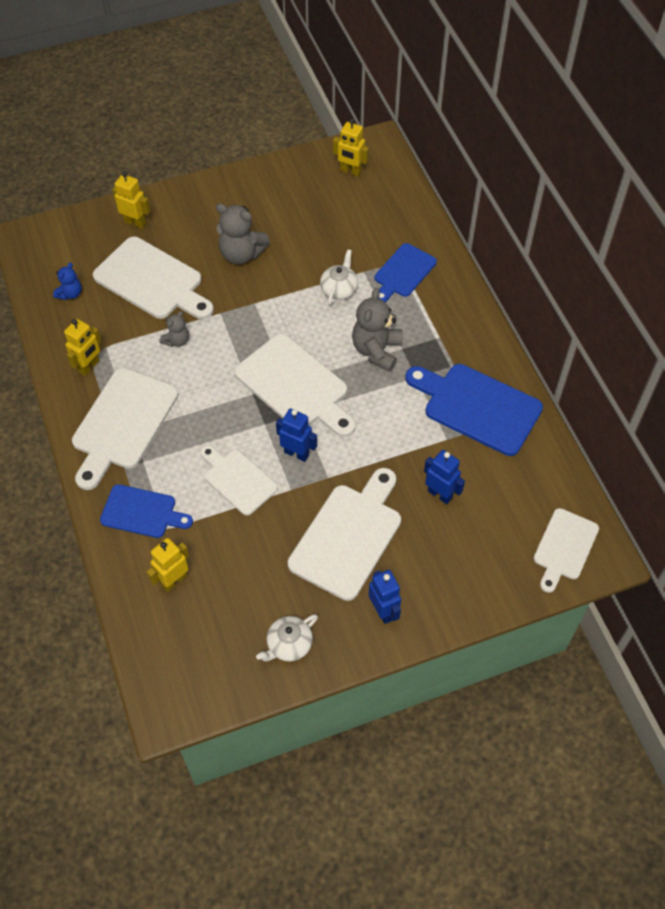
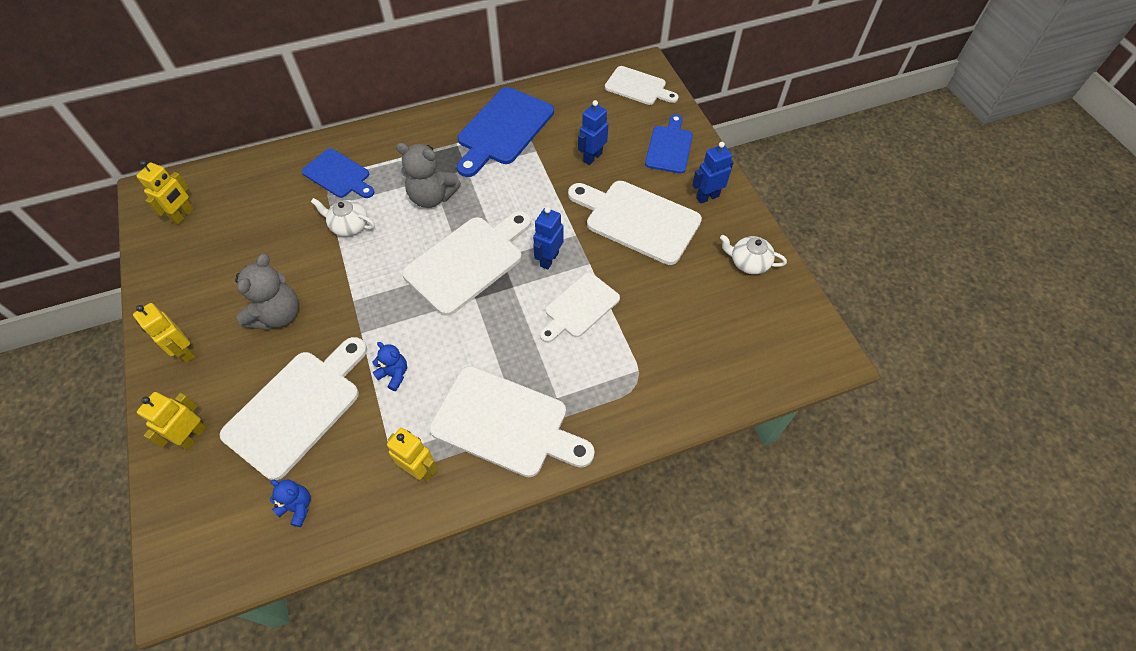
camera: 90 degrees left, 0 degrees up
blue cutting board [100,484,193,538] -> blue cutting board moved to [645,114,693,173]
yellow robot [147,538,189,592] -> yellow robot moved to [133,303,195,363]
grey teddy bear [160,311,189,347] -> blue teddy bear [372,342,407,391]
white teapot [256,614,318,662] -> white teapot turned 150 degrees clockwise [720,235,787,274]

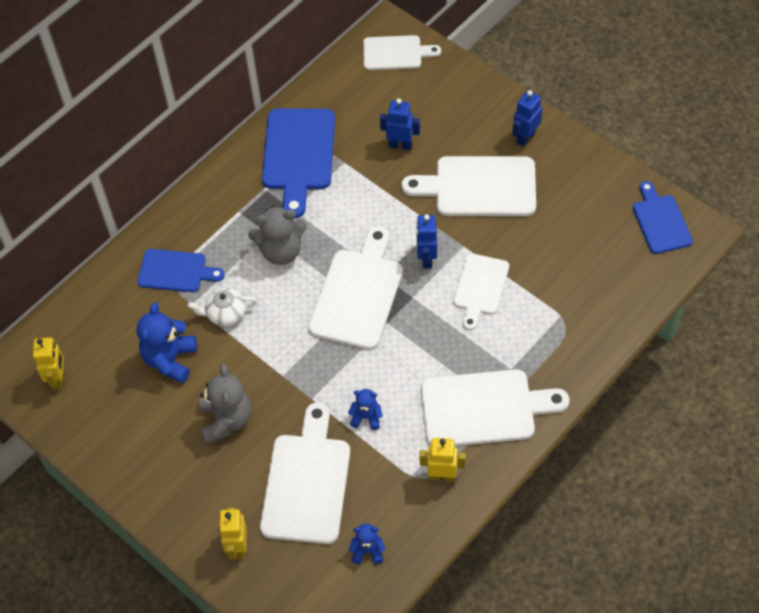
camera: 25 degrees left, 0 degrees up
yellow robot [133,303,195,363] -> none
blue robot [578,100,609,165] -> blue robot turned 90 degrees clockwise [380,98,420,150]
blue cutting board [645,114,693,173] -> blue cutting board moved to [633,181,693,254]
white teapot [720,235,787,274] -> none
none -> blue teddy bear [137,302,197,383]

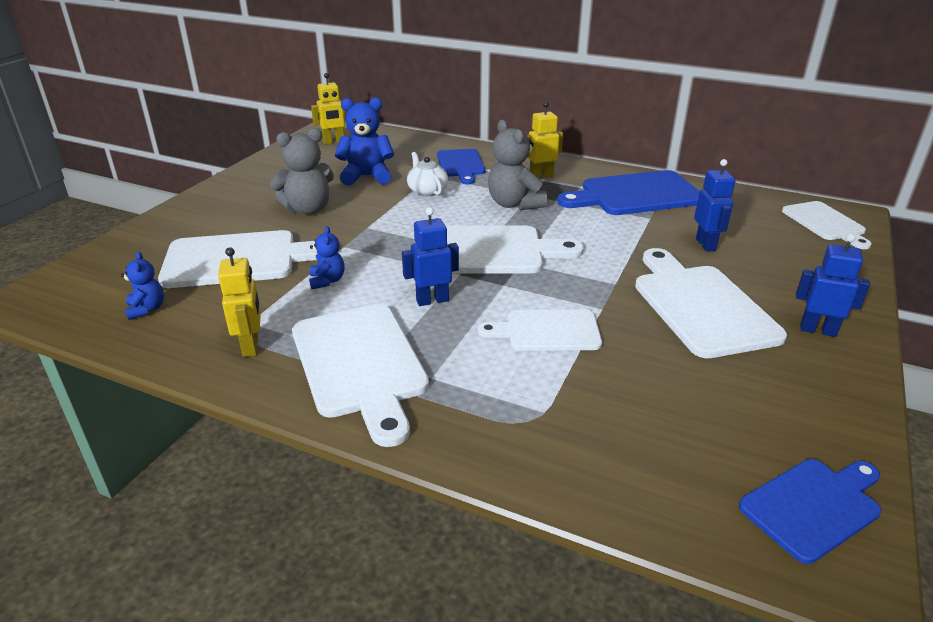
camera: 70 degrees right, 25 degrees down
yellow robot [219,507,247,560] -> yellow robot moved to [527,102,563,179]
blue robot [416,214,437,269] -> blue robot moved to [402,207,459,306]

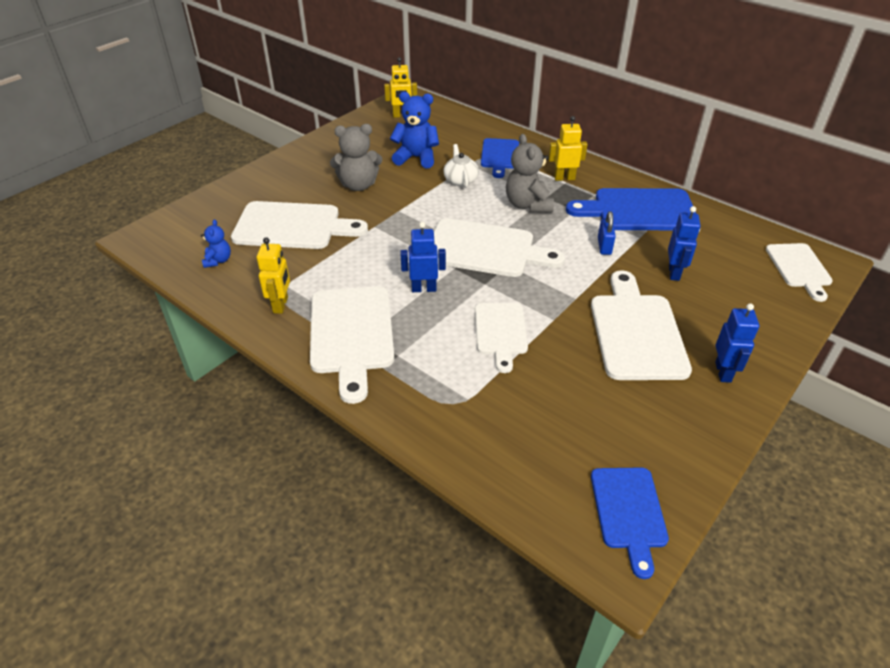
camera: 15 degrees right, 10 degrees up
blue teddy bear [309,226,345,289] -> none
white cutting board [477,310,602,351] -> white cutting board turned 105 degrees counterclockwise [475,303,528,373]
blue cutting board [739,459,881,564] -> blue cutting board turned 105 degrees clockwise [591,467,669,579]
blue robot [796,233,870,337] -> blue robot turned 60 degrees clockwise [715,303,759,383]
none -> blue padlock [598,211,616,255]

